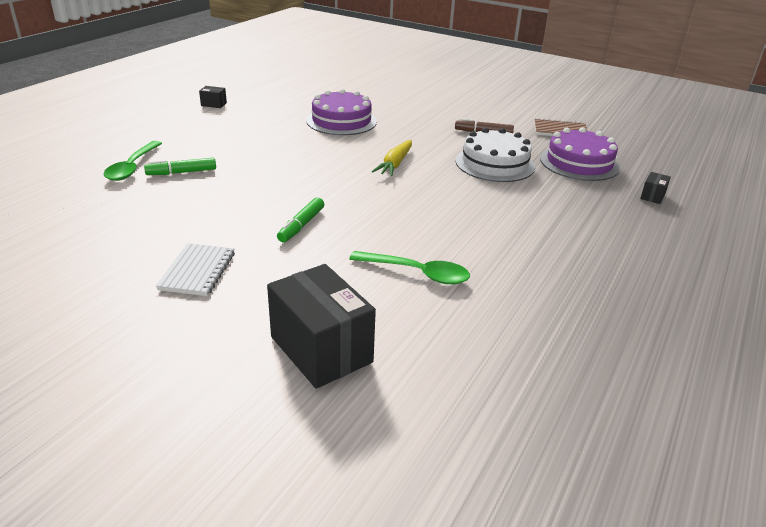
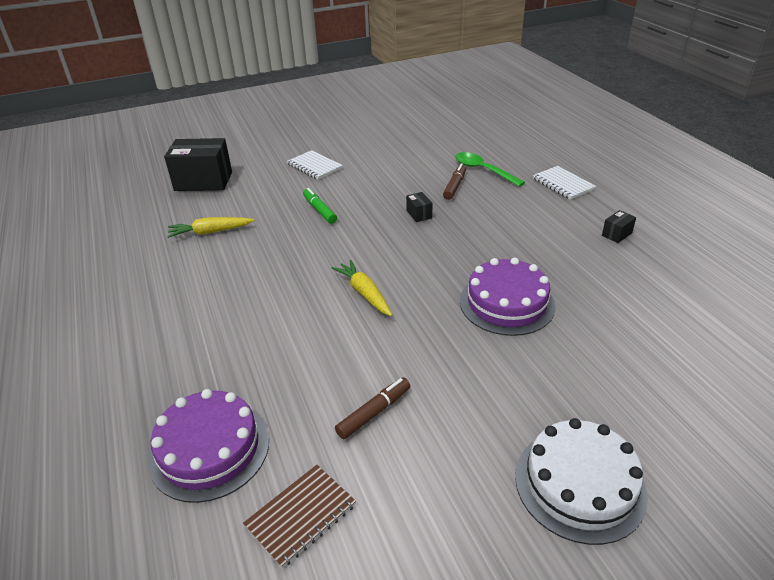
camera: 130 degrees right, 5 degrees up
green marker [144,158,216,175] -> brown marker [443,163,466,200]
green spoon [349,251,470,284] -> yellow carrot [167,217,255,238]
white cake [456,128,535,182] -> white cake moved to [515,418,648,545]
black box [640,172,671,204] -> black box moved to [406,192,432,222]
none -> white notebook [533,166,596,200]

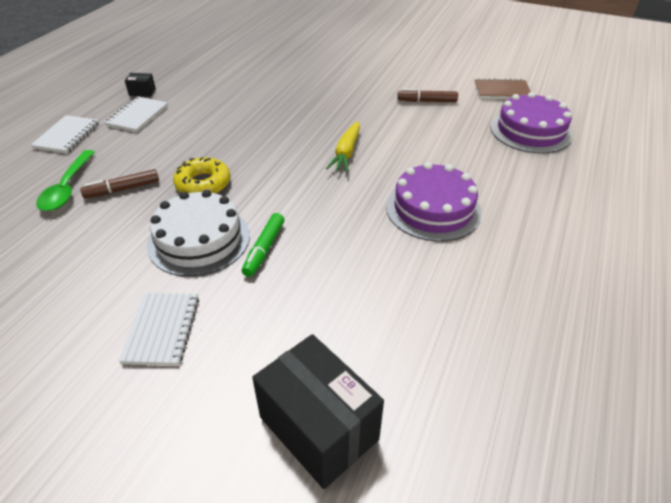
camera: 135 degrees left, 5 degrees up
yellow carrot [167,217,255,238] -> none
black box [406,192,432,222] -> yellow donut [173,157,231,194]
purple cake [460,257,555,336] -> purple cake moved to [386,162,482,242]
white cake [515,418,648,545] -> white cake moved to [147,190,250,277]
none -> white notebook [104,97,168,132]

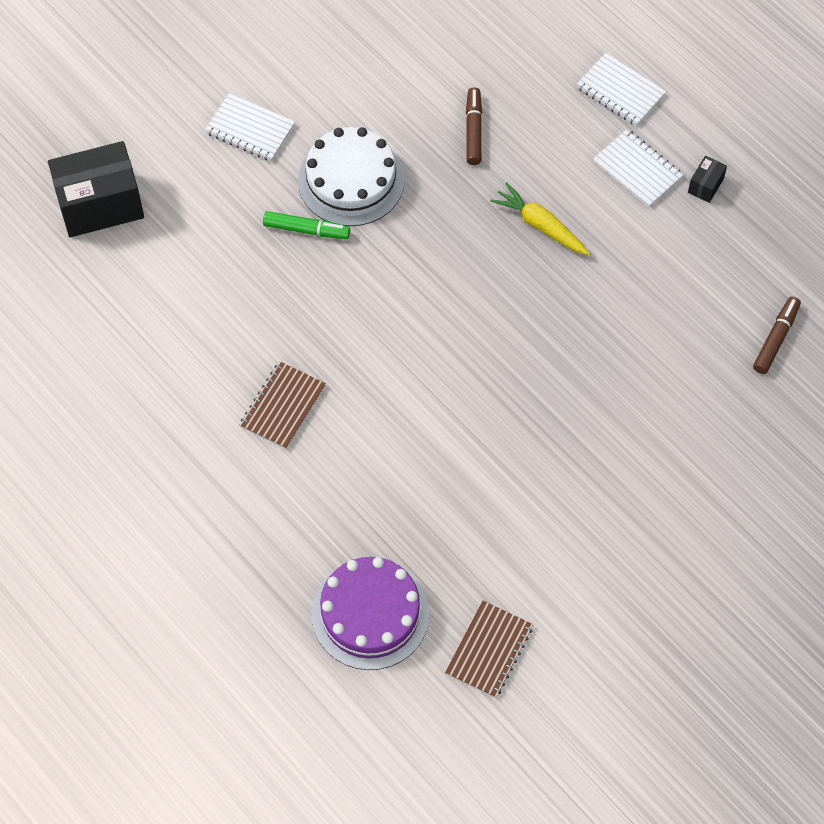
camera: 115 degrees right, 20 degrees up
green spoon [36,150,95,211] -> none
yellow donut [173,157,231,194] -> none
green marker [242,213,284,277] -> green marker turned 150 degrees clockwise [263,211,350,239]
yellow carrot [326,121,360,172] -> yellow carrot moved to [490,182,591,256]
purple cake [386,162,482,242] -> brown notebook [240,362,326,449]
brown marker [397,89,458,102] -> brown marker moved to [753,297,801,374]

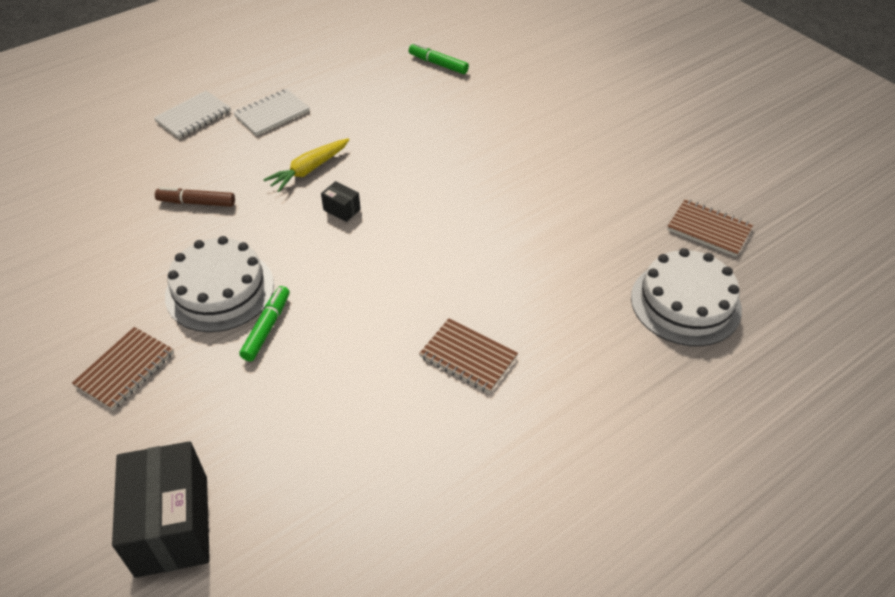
camera: 85 degrees left, 15 degrees down
white notebook [205,93,295,161] -> brown notebook [72,327,174,410]
purple cake [311,557,430,670] -> white cake [631,248,742,346]
black box [688,156,727,203] -> black box moved to [321,181,361,222]
brown marker [753,297,801,374] -> green marker [409,43,469,74]

